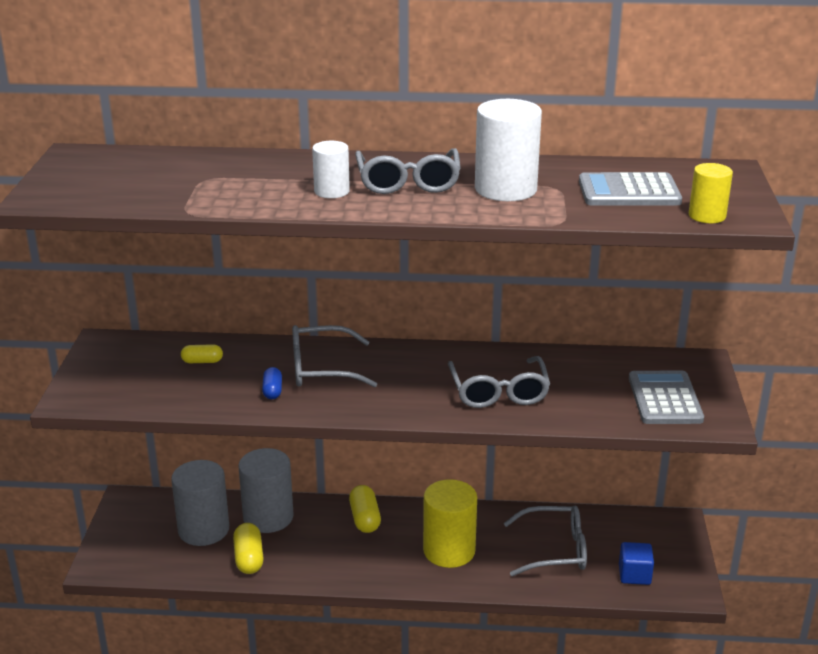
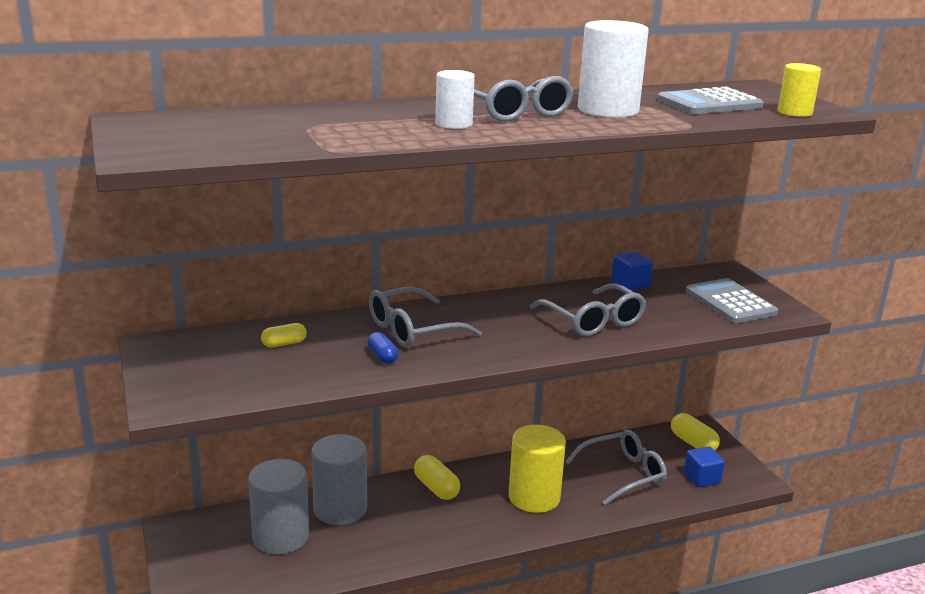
camera: 25 degrees left, 5 degrees down
yellow capsule [233,523,264,574] -> yellow capsule moved to [671,413,720,450]
none -> blue cube [611,252,653,291]

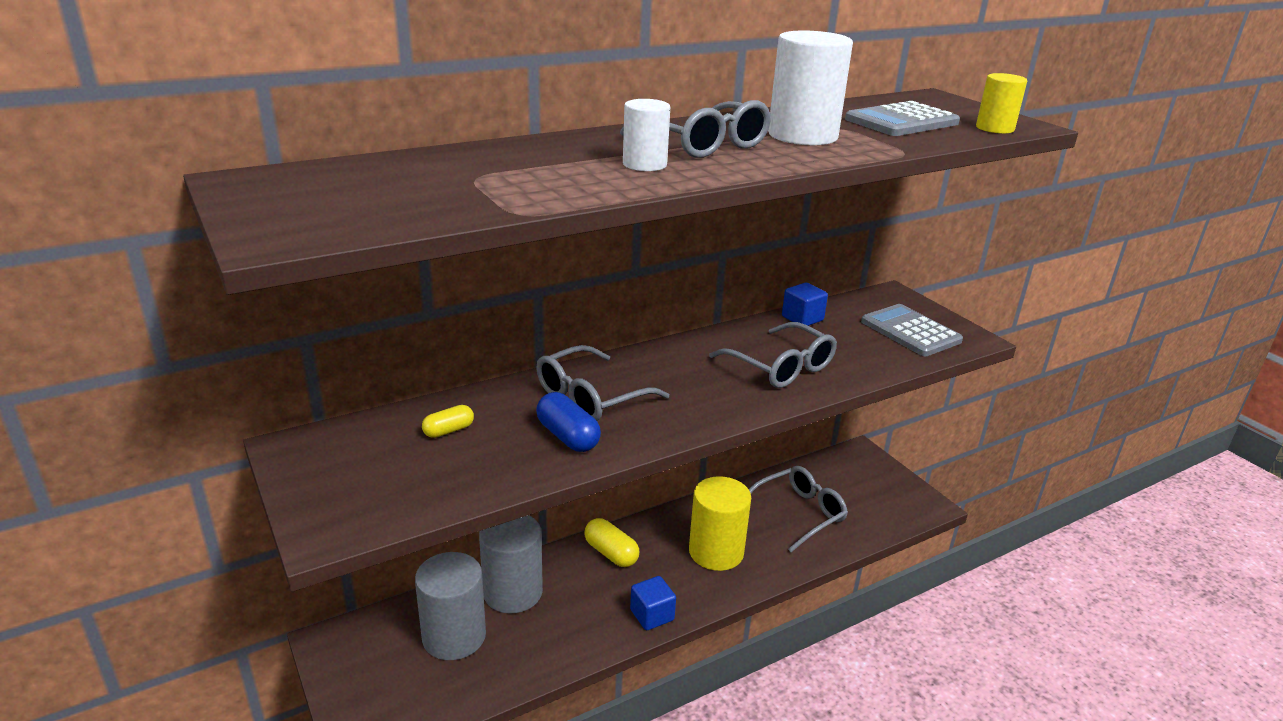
camera: 10 degrees left, 5 degrees up
blue capsule [367,332,398,364] -> blue capsule [536,392,601,452], size x1.58
yellow capsule [671,413,720,450] -> none
blue cube [684,446,725,488] -> blue cube moved to [630,576,676,630]

